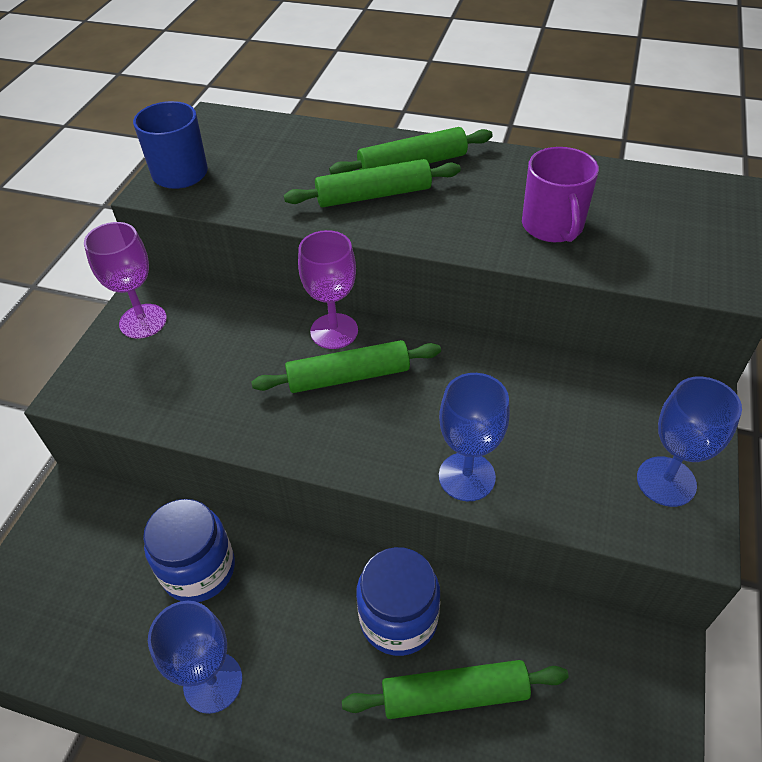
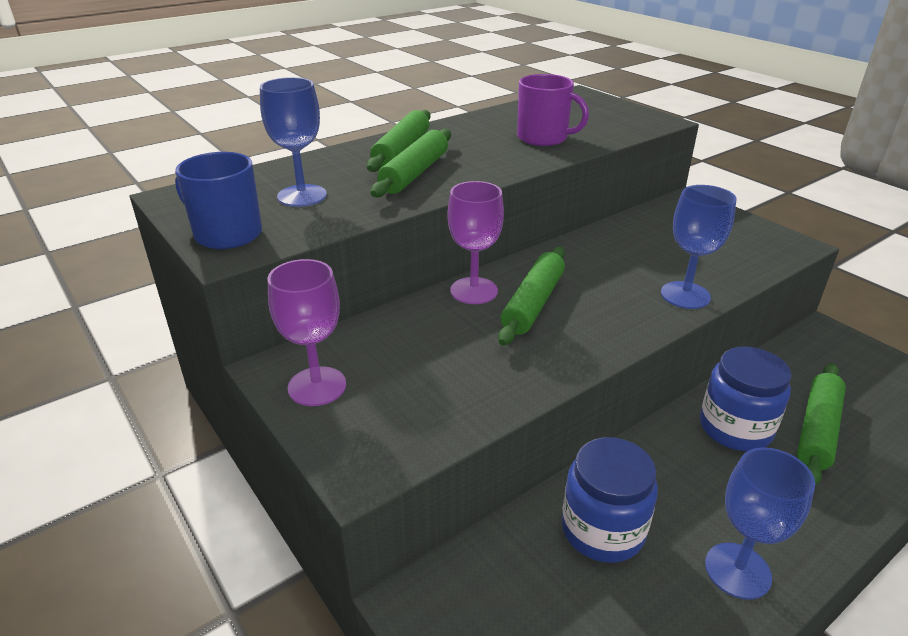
camera: 55 degrees left, 15 degrees down
blue goblet [637,377,742,507] -> blue goblet moved to [260,77,327,207]

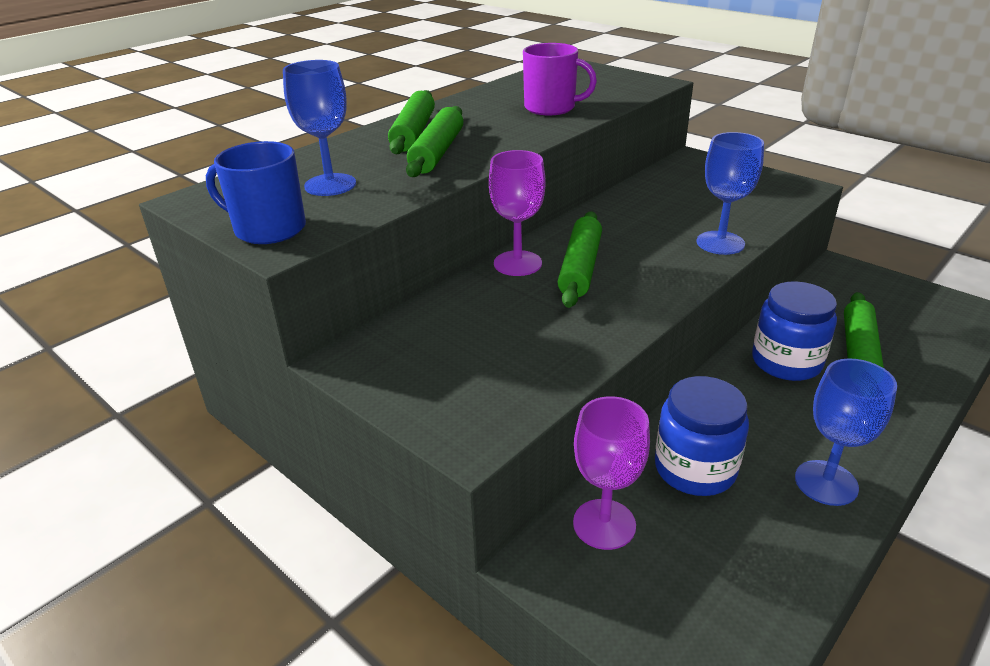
camera: 10 degrees left, 0 degrees up
purple goblet [268,259,346,406] -> purple goblet moved to [573,396,650,550]

